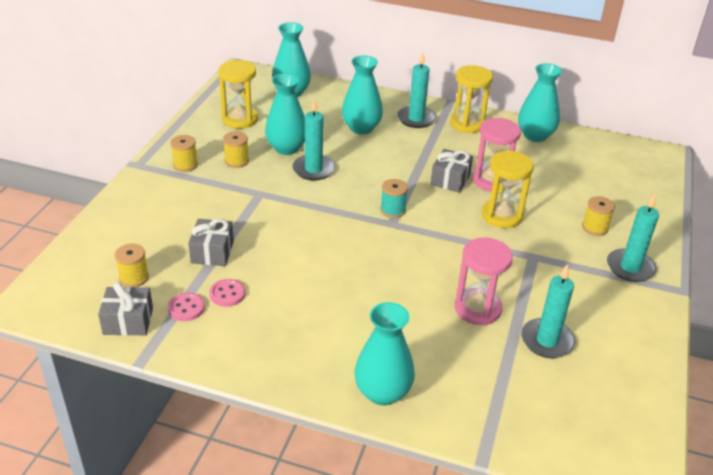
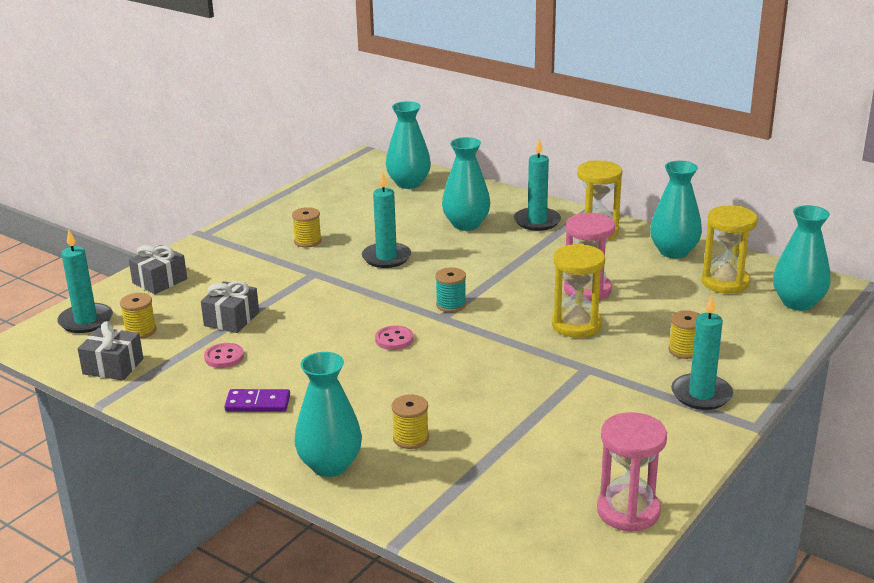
camera: 20 degrees right, 10 degrees down
pink button [168,292,205,321] -> pink button moved to [375,325,413,350]
yellow spool [170,135,198,172] -> yellow spool moved to [392,394,429,449]
yellow hourglass [218,60,258,129] -> yellow hourglass moved to [702,205,758,294]
turquoise vase [265,73,305,155] -> turquoise vase moved to [773,205,830,311]
grey gift [430,149,473,193] -> grey gift moved to [129,245,187,294]
pink hourglass [455,238,513,325] -> pink hourglass moved to [597,412,667,532]
turquoise candle [521,264,576,358] -> turquoise candle moved to [57,230,113,333]
none -> purple domino [224,389,290,412]

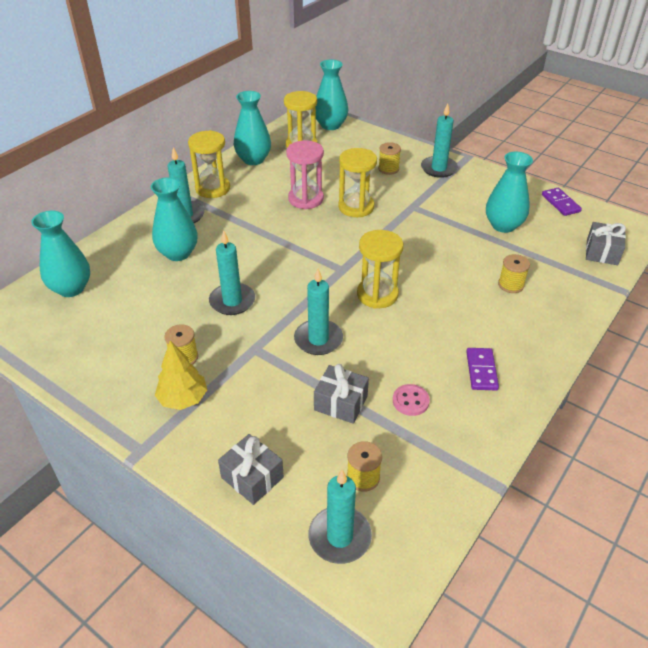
camera: 90 degrees left, 15 degrees up
grey gift [78,321,143,381] -> grey gift moved to [586,222,626,265]
turquoise vase [294,352,362,477] -> turquoise vase moved to [486,152,533,233]
pink button [375,325,413,350] -> yellow hourglass [357,230,403,309]
turquoise spool [435,268,466,312] -> none
pink hourglass [597,412,667,532] -> purple domino [542,188,582,216]
none -> yellow tree [155,341,207,410]
none -> turquoise candle [294,269,343,355]

